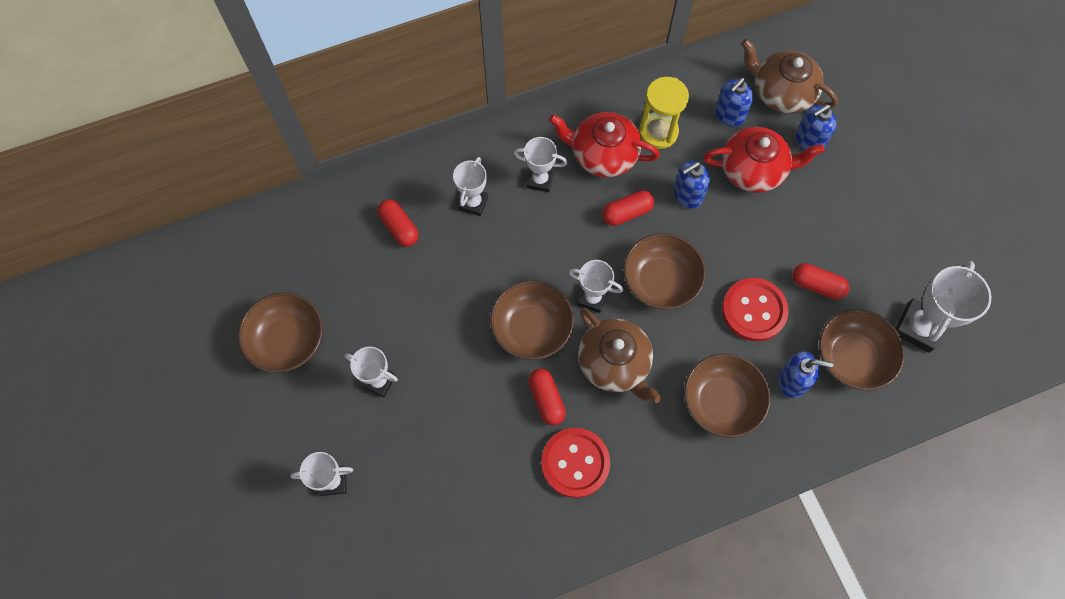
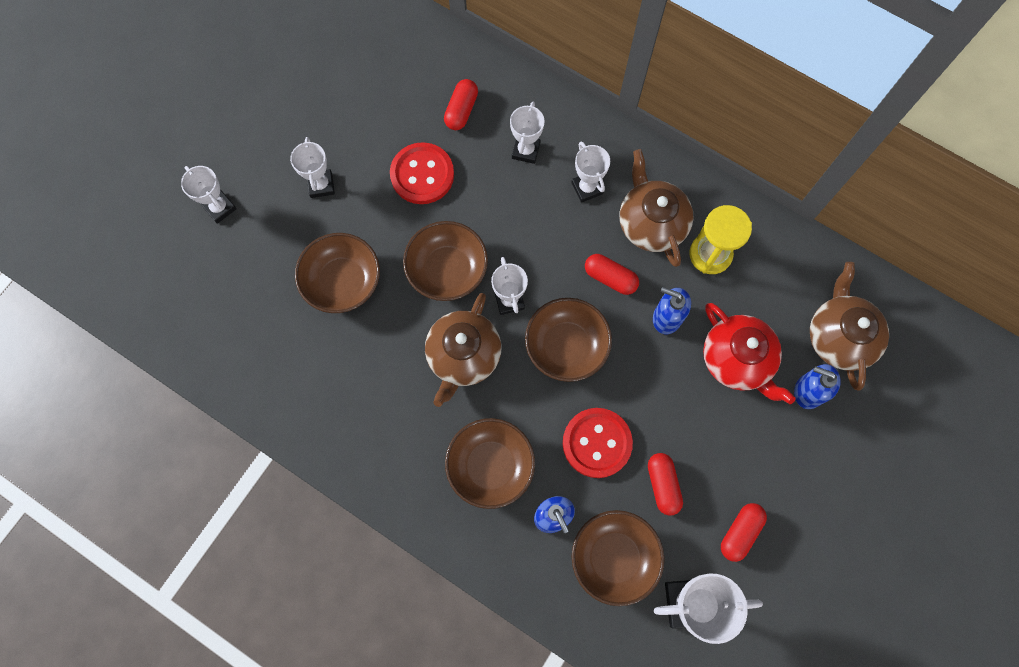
camera: 55 degrees right, 5 degrees up
brown bowl [238,293,323,373] -> brown bowl moved to [295,233,380,313]
white trophy [453,157,488,216] -> white trophy turned 60 degrees counterclockwise [510,102,545,164]
red capsule [528,369,566,425] -> red capsule moved to [721,503,767,562]
red button [541,428,610,498] -> red button moved to [390,142,454,204]
red teapot [549,112,660,178] -> brown teapot [619,149,694,267]
blue soap dispenser [715,78,754,127] -> none

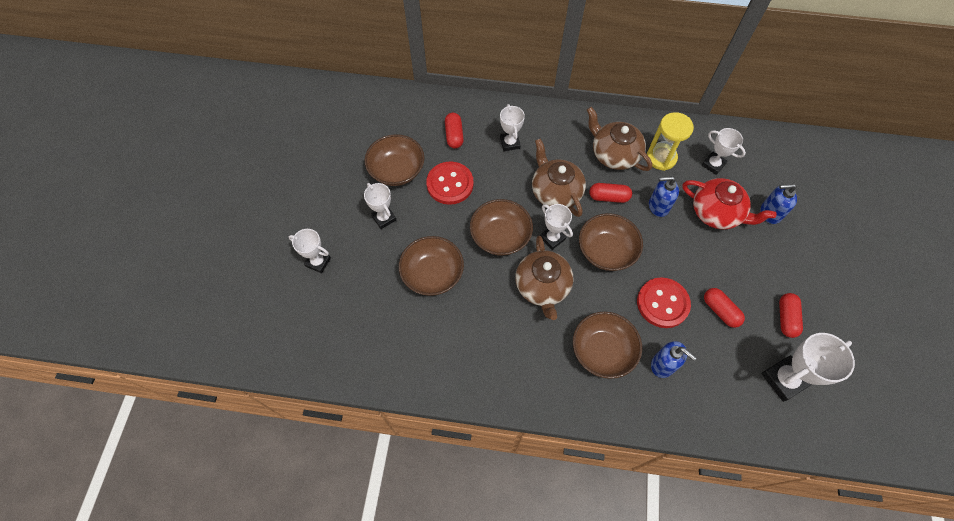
camera: 25 degrees left, 10 degrees down
white trophy [571,142,610,203] -> white trophy moved to [702,128,746,175]
brown bowl [572,510,664,606] -> brown bowl moved to [365,134,424,186]
brown teapot [810,262,889,391] -> brown teapot moved to [532,139,586,217]

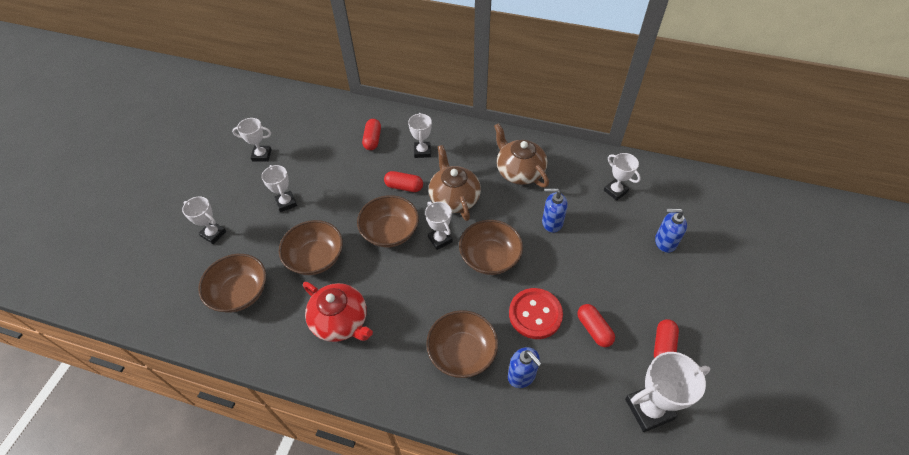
camera: 10 degrees right, 10 degrees down
brown bowl [365,134,424,186] -> brown bowl moved to [198,254,266,312]
red button [426,162,474,205] -> none
brown teapot [515,236,573,320] -> none
red capsule [589,183,632,203] -> red capsule moved to [384,171,423,192]
yellow hourglass [647,112,694,171] -> none
red teapot [682,178,776,229] -> red teapot moved to [303,282,373,342]
none -> white trophy [232,118,272,162]

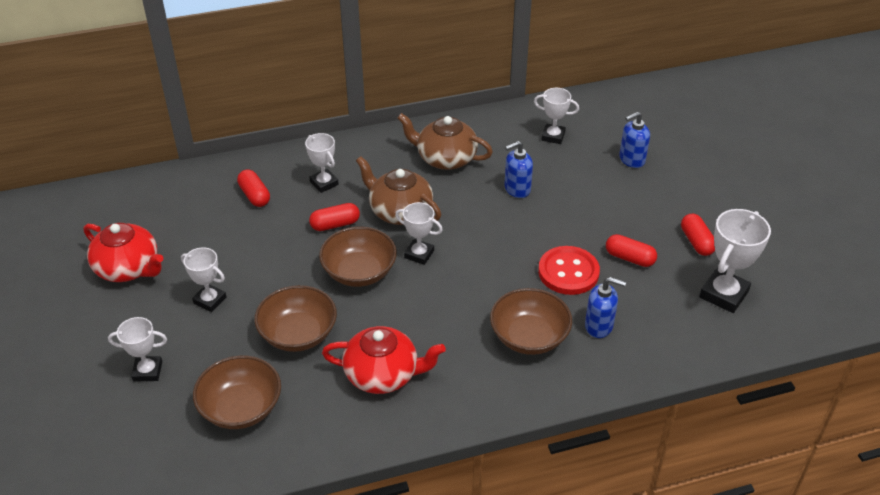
camera: 35 degrees left, 10 degrees down
white trophy [232,118,272,162] -> red teapot [84,223,163,282]
brown bowl [459,220,523,275] -> none

